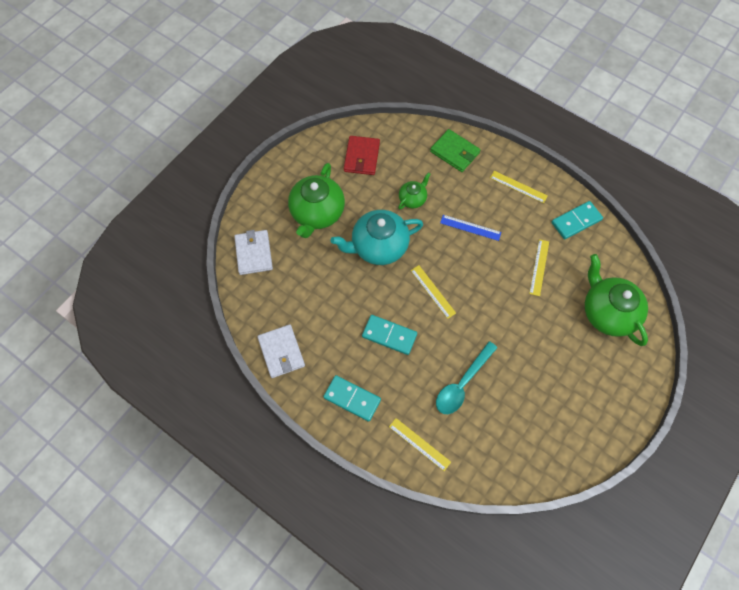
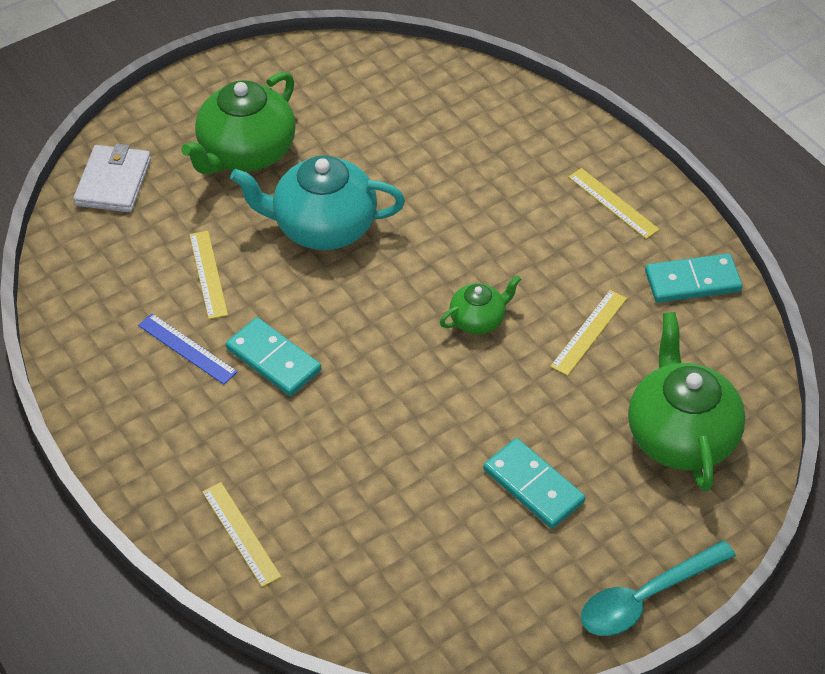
camera: 20 degrees right, 15 degrees down
white wallet [257,324,305,378] -> none
turquoise domino [323,375,381,422] -> turquoise domino moved to [484,438,585,529]
red wallet [344,136,380,175] -> none
green teapot [398,172,430,210] -> green teapot moved to [440,275,521,334]
yellow ruler [411,265,456,319] -> yellow ruler moved to [189,231,228,319]
green wallet [430,129,480,172] -> none
turquoise spoon [436,341,498,414] -> turquoise spoon moved to [581,540,736,636]
blue ruler [440,215,501,241] -> blue ruler moved to [138,313,238,384]

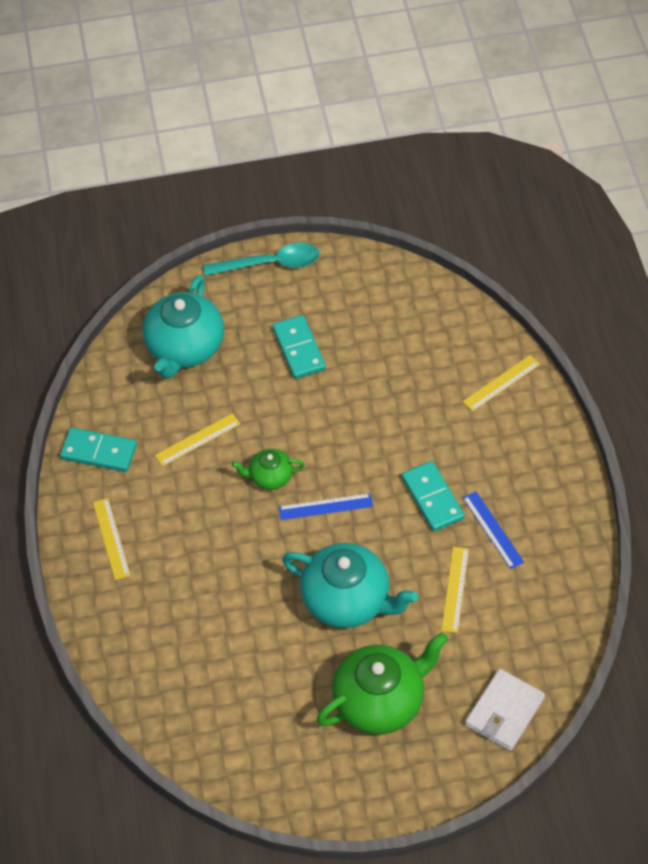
camera: 155 degrees left, 5 degrees up
yellow ruler [202,482,281,587] -> yellow ruler turned 60 degrees clockwise [463,355,540,411]
green teapot [628,312,745,491] -> turquoise teapot [143,275,224,379]
none -> blue ruler [279,493,373,520]

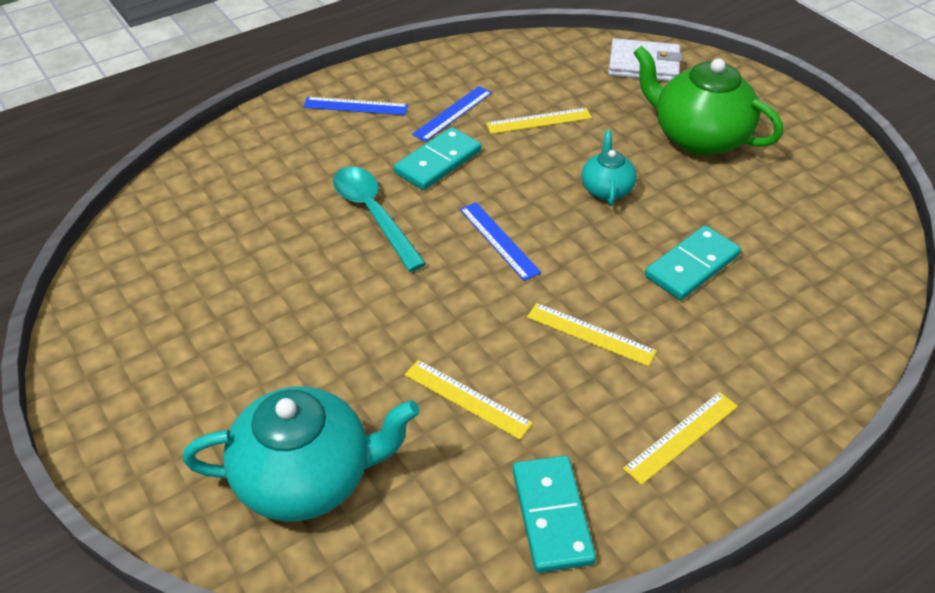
camera: 115 degrees left, 10 degrees down
turquoise spoon [203,243,319,276] -> turquoise spoon moved to [333,166,426,272]
green teapot [231,449,305,490] -> none
turquoise domino [272,315,326,379] -> turquoise domino moved to [645,226,741,300]
turquoise teapot [282,543,418,628] -> turquoise teapot [581,130,637,206], size x0.52
yellow ruler [463,355,540,411] -> yellow ruler moved to [527,303,657,366]
none -> blue ruler [303,97,408,115]

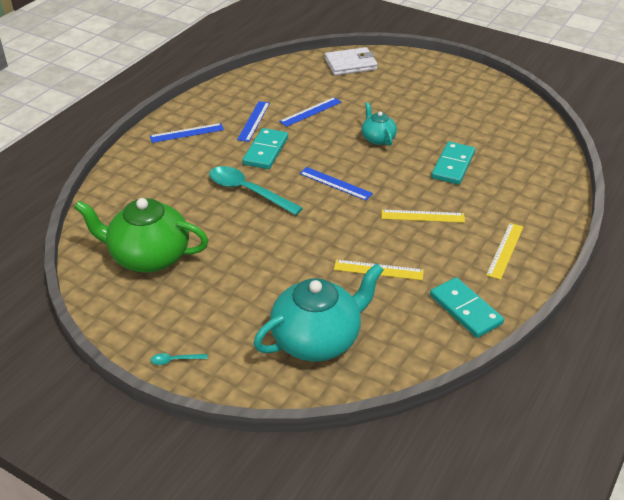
camera: 25 degrees left, 5 degrees down
yellow ruler [486,108,592,134] -> blue ruler [279,97,342,127]
green teapot [633,45,783,156] -> green teapot moved to [74,198,208,273]
none -> turquoise spoon [151,353,207,365]

